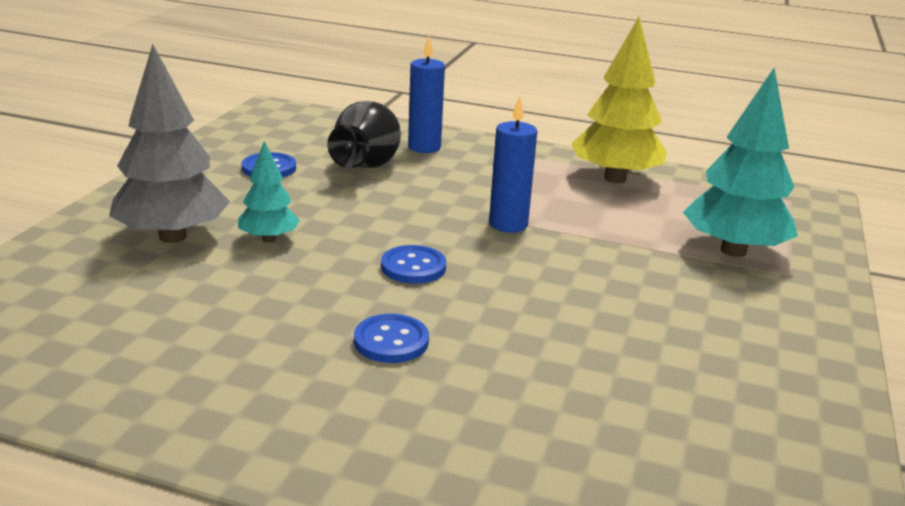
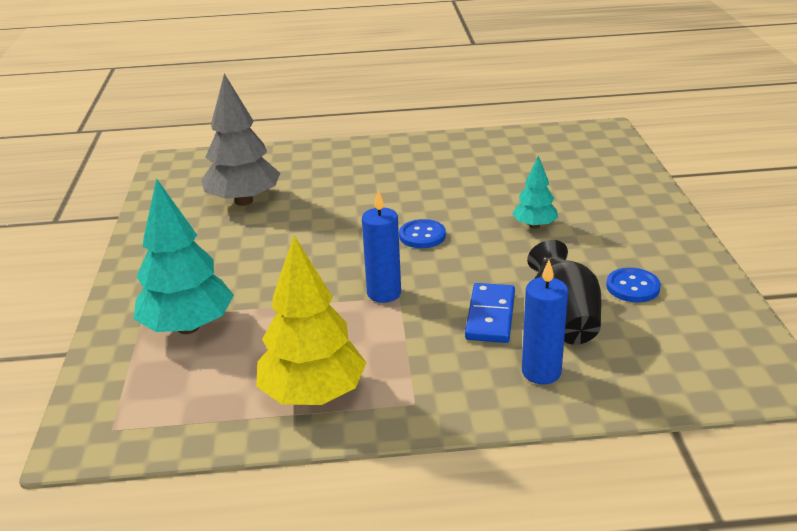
camera: 160 degrees right, 5 degrees up
grey tree [109,44,230,243] -> grey tree moved to [201,73,280,206]
blue button [354,314,429,363] -> none
none -> blue domino [465,283,515,343]

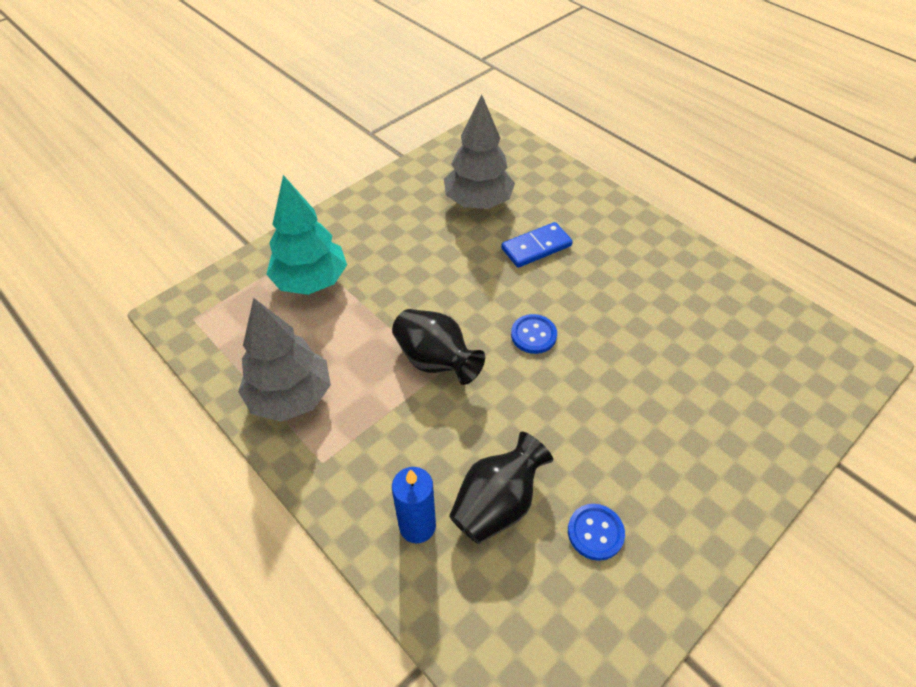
camera: 50 degrees right, 20 degrees up
yellow tree [256,236,366,405] -> grey tree [238,298,331,422]
blue candle [362,190,401,303] -> black vase [392,309,485,385]
blue domino [465,283,515,343] -> blue domino moved to [501,222,573,268]
turquoise tree [512,156,558,229] -> none

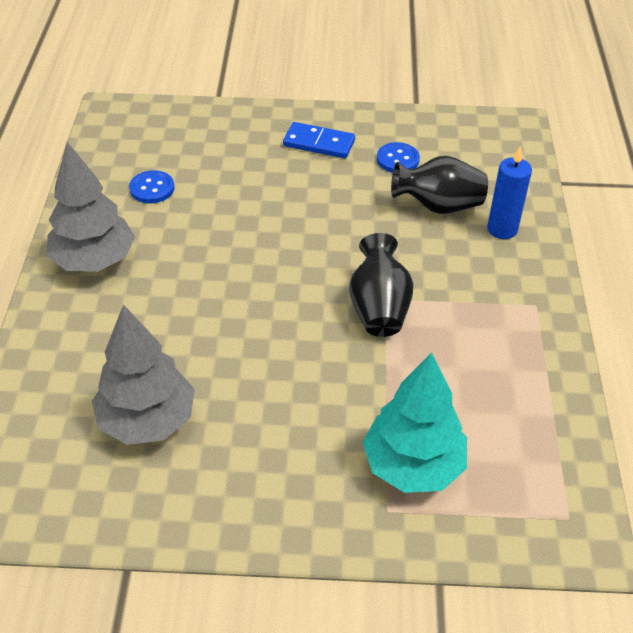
camera: 135 degrees left, 5 degrees down
grey tree [238,298,331,422] -> grey tree moved to [47,142,135,272]
blue domino [501,222,573,268] -> blue domino moved to [283,122,355,159]
blue button [511,314,557,354] -> blue button moved to [129,170,174,203]

